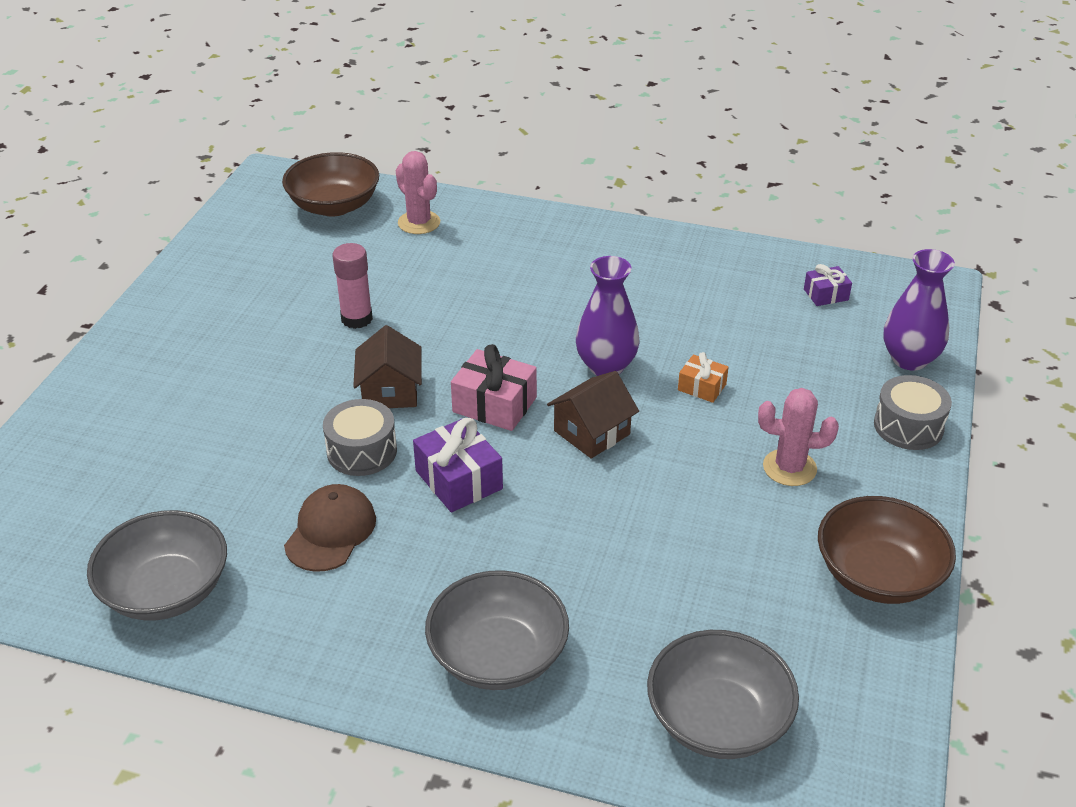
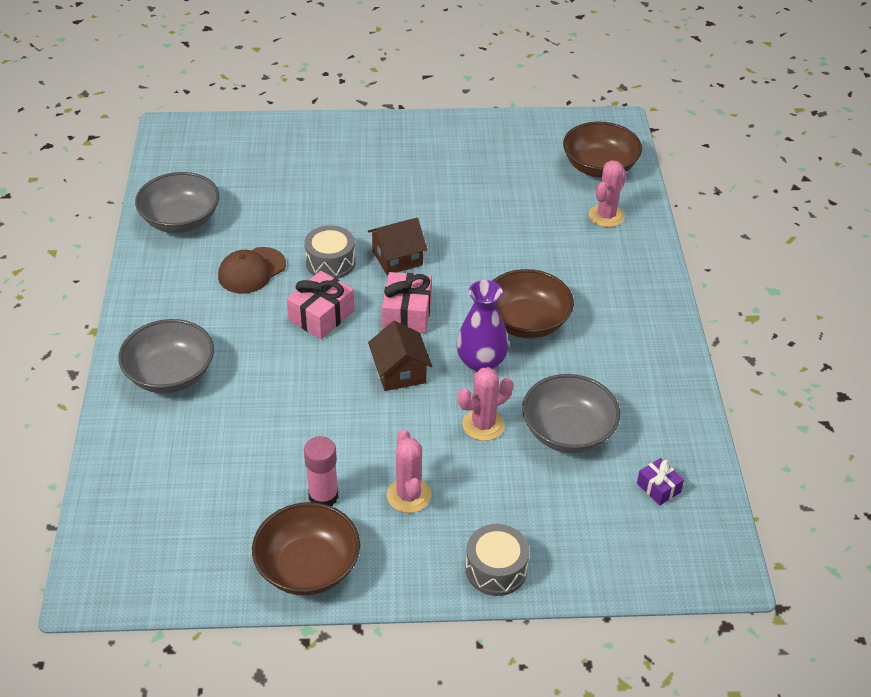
camera: 70 degrees right, 5 degrees up
brown cap [284,484,376,572] -> brown cap turned 135 degrees clockwise [218,247,286,294]
pink glue stick [333,243,373,329] -> pink glue stick moved to [304,436,339,506]
purple gift [413,418,503,512] -> pink gift [287,271,355,339]
brown house [547,371,639,459] -> brown house turned 45 degrees clockwise [368,321,432,391]
grey bowl [647,630,799,759] -> grey bowl moved to [522,374,620,453]
orange gift [678,352,728,403] -> pink cactus [458,367,513,441]
purple vase [883,249,955,371] -> none
none -> brown bowl [493,269,574,338]

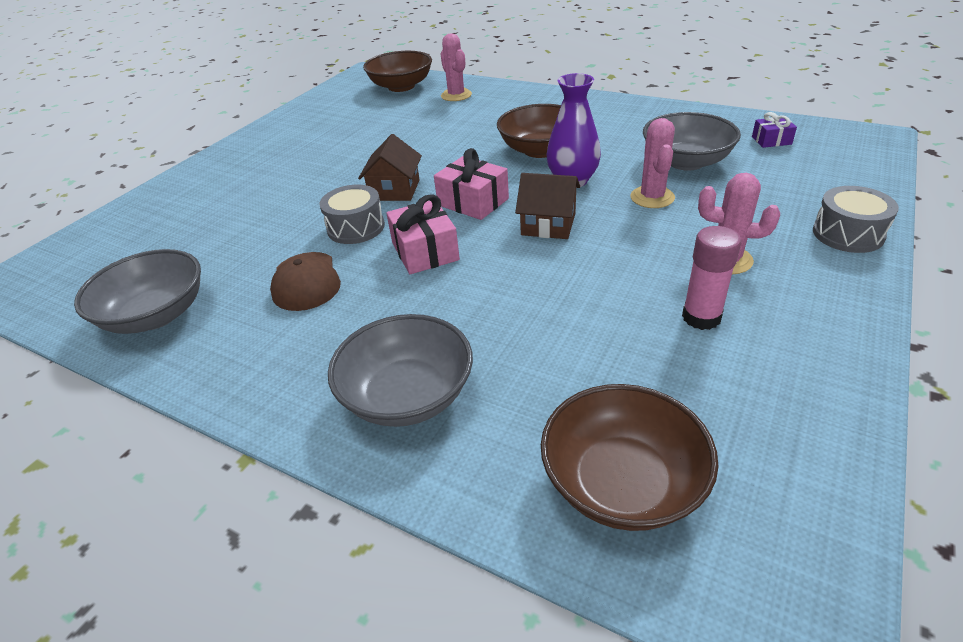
camera: 55 degrees left, 5 degrees down
brown bowl [252,502,360,595] -> brown bowl moved to [541,384,719,531]

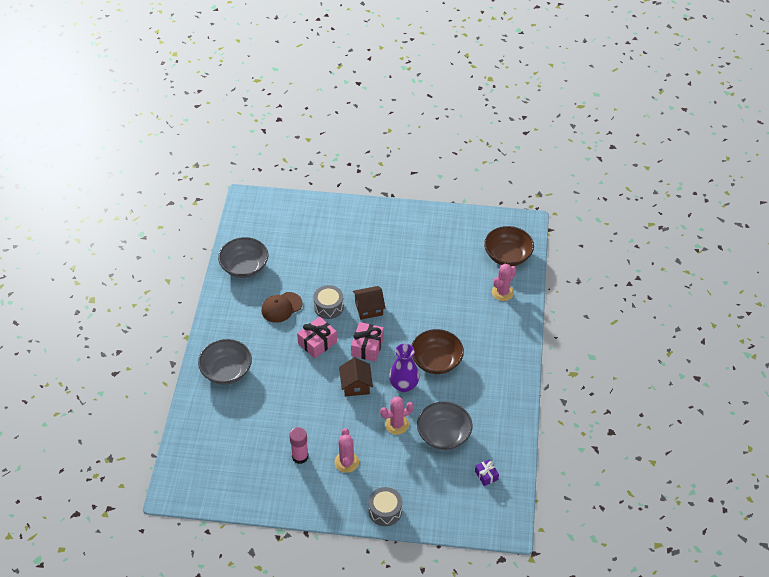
camera: 65 degrees right, 10 degrees up
brown bowl [541,384,719,531] -> none

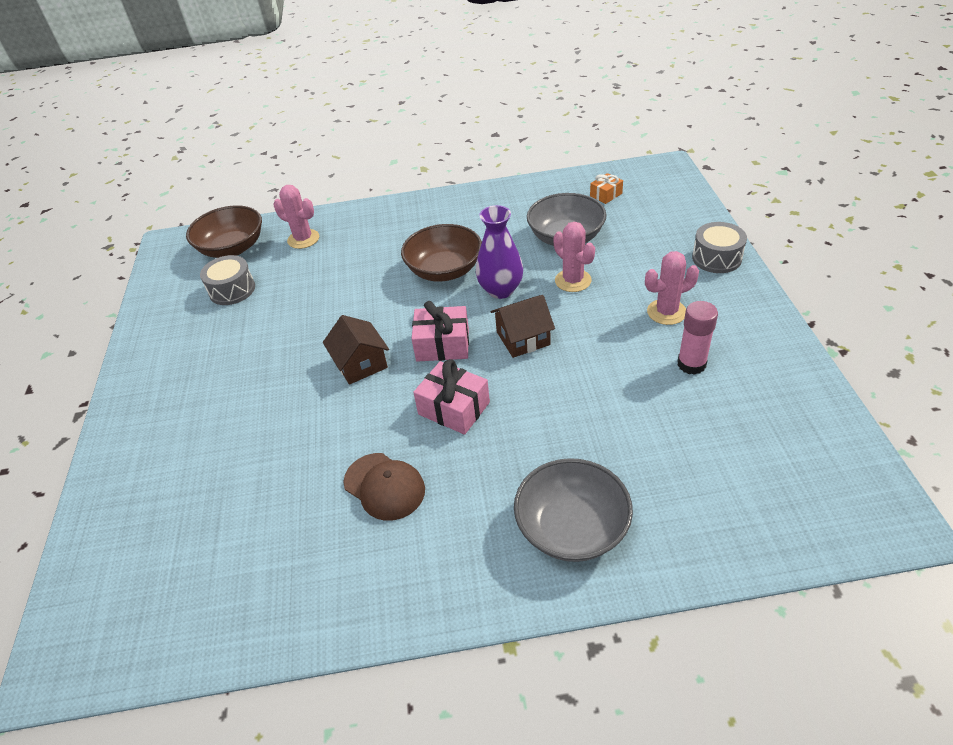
camera: 100 degrees left, 5 degrees down
grey bowl [218,237,268,278] -> none
grey drum [313,285,344,319] -> grey drum moved to [200,255,255,305]
purple gift [475,459,499,486] -> orange gift [590,173,623,204]

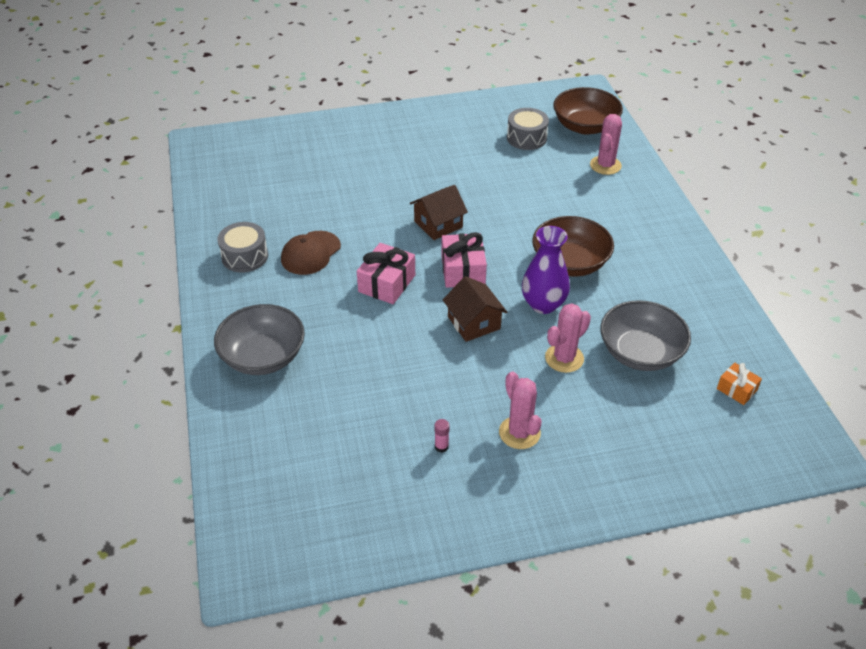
camera: 80 degrees right, 0 degrees up
pink glue stick [677,301,718,375] -> pink glue stick [434,419,450,453], size x0.50
grey drum [692,222,747,273] -> grey drum moved to [217,222,268,272]

